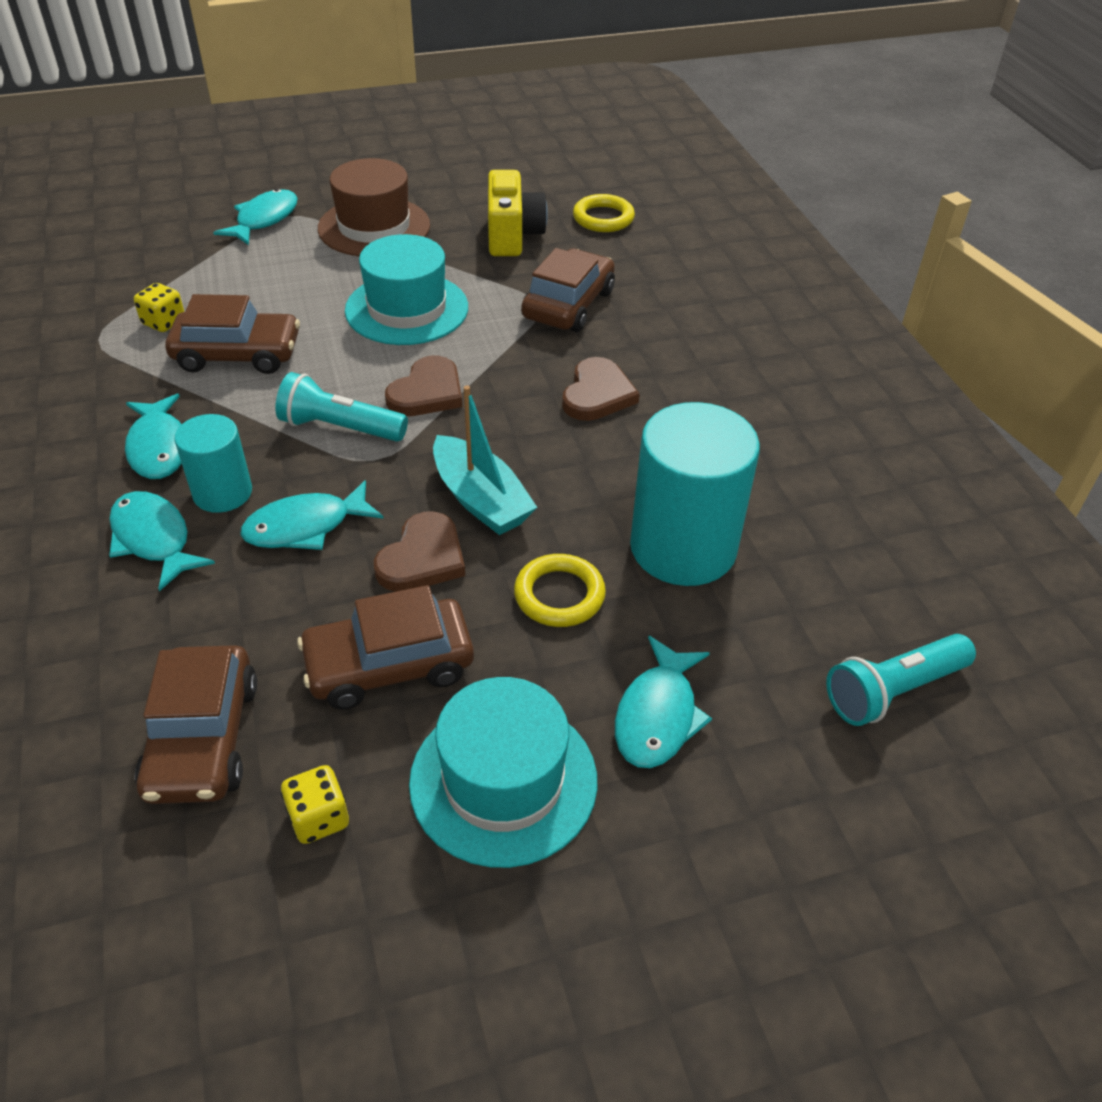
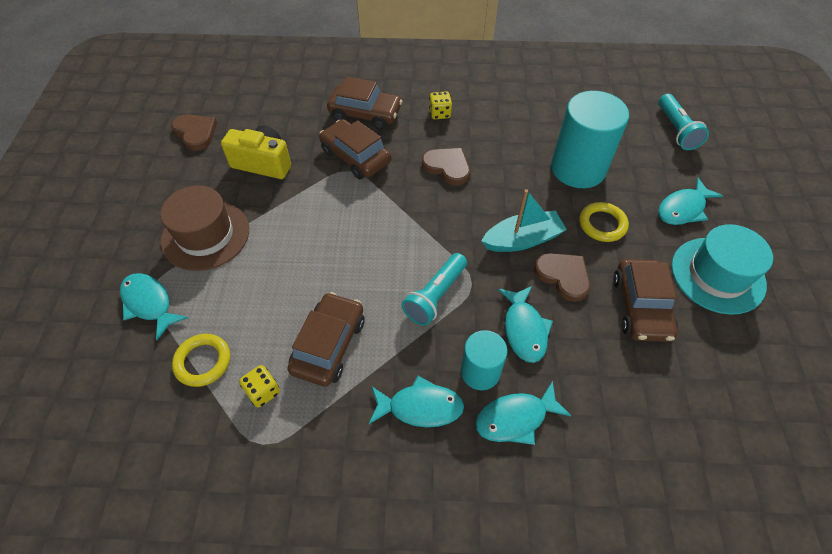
camera: 70 degrees left, 10 degrees up
brown car [135,645,257,804] -> brown car moved to [327,76,402,130]
yellow dice [281,765,349,844] -> yellow dice moved to [429,92,452,119]
turquoise hat [345,234,468,345] -> none
brown heart [385,356,462,416] -> brown heart moved to [171,114,217,151]
yellow ring [573,194,635,232] -> yellow ring moved to [172,334,230,387]
turquoise fish [615,636,712,768] -> turquoise fish turned 105 degrees clockwise [658,178,723,225]

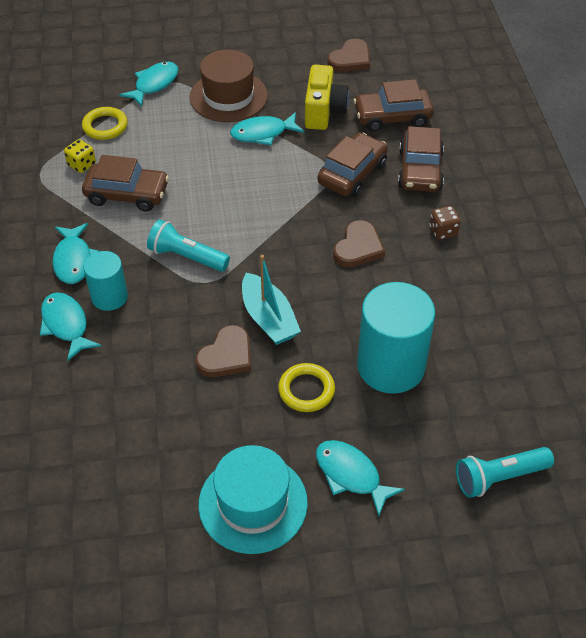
camera: 80 degrees right, 5 degrees down
yellow dice [429,92,452,119] -> brown dice [429,206,461,240]
turquoise fish [498,286,553,363] -> turquoise fish moved to [230,112,304,145]
brown car [613,259,678,342] -> brown car moved to [353,79,434,132]

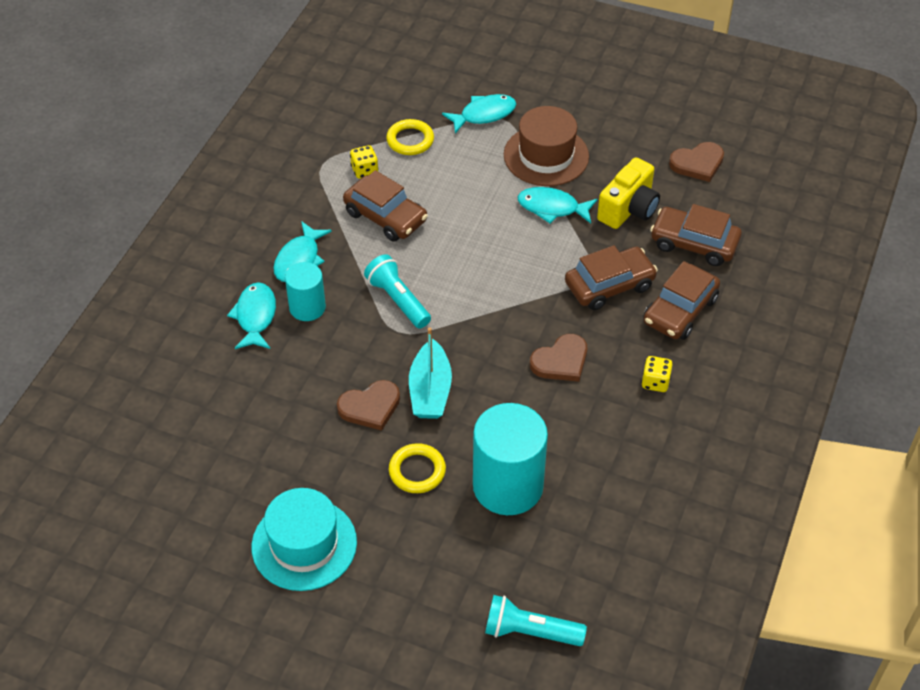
camera: 30 degrees right, 0 degrees up
turquoise fish [316,440,405,516] -> none
brown dice [429,206,461,240] -> yellow dice [641,356,673,392]

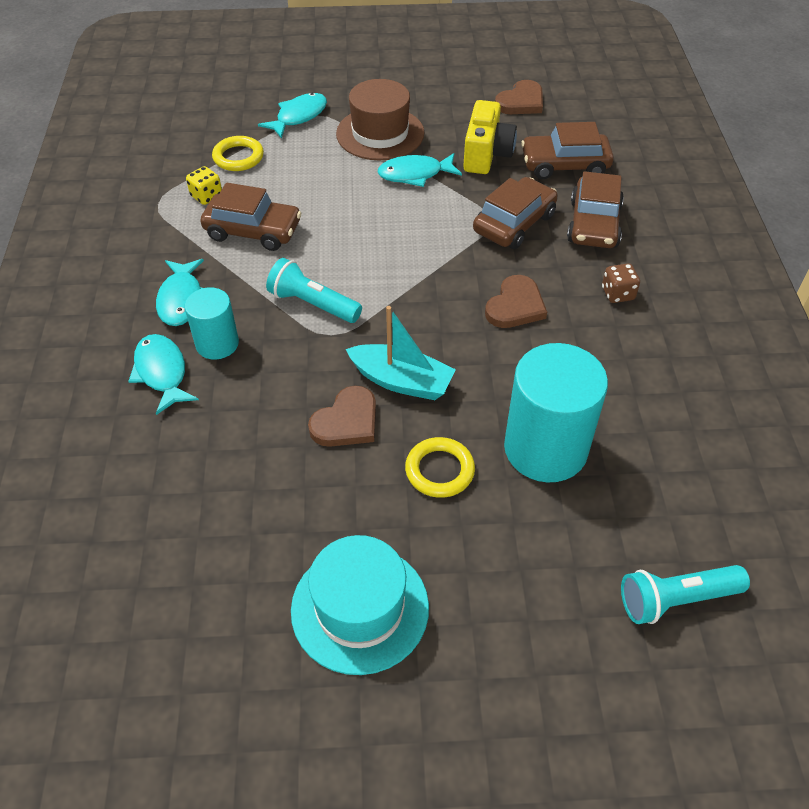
camera: 25 degrees left, 0 degrees up
turquoise boat [409,328,452,419] -> turquoise boat turned 45 degrees counterclockwise [346,306,456,400]
yellow dice [641,356,673,392] -> brown dice [602,263,640,303]

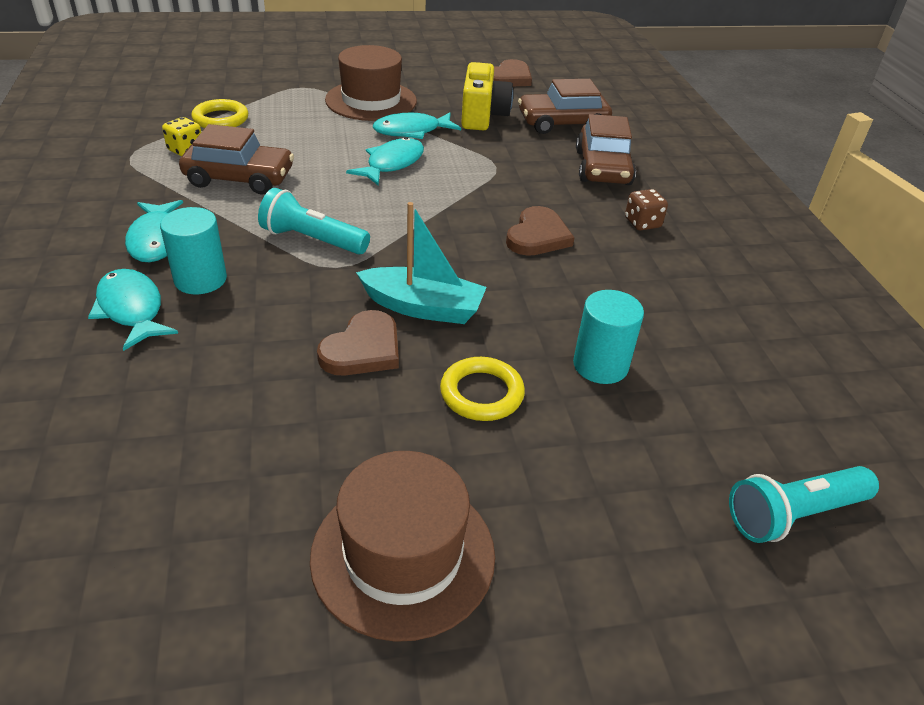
camera: 10 degrees left, 10 degrees down
turquoise fish [258,93,327,139] -> turquoise fish moved to [346,137,424,185]
turquoise hat [291,535,429,675] -> brown hat [310,451,495,642]
brown car [473,177,558,249] -> none
turquoise cylinder [504,343,608,482] -> turquoise cylinder [573,290,644,384], size x0.57

